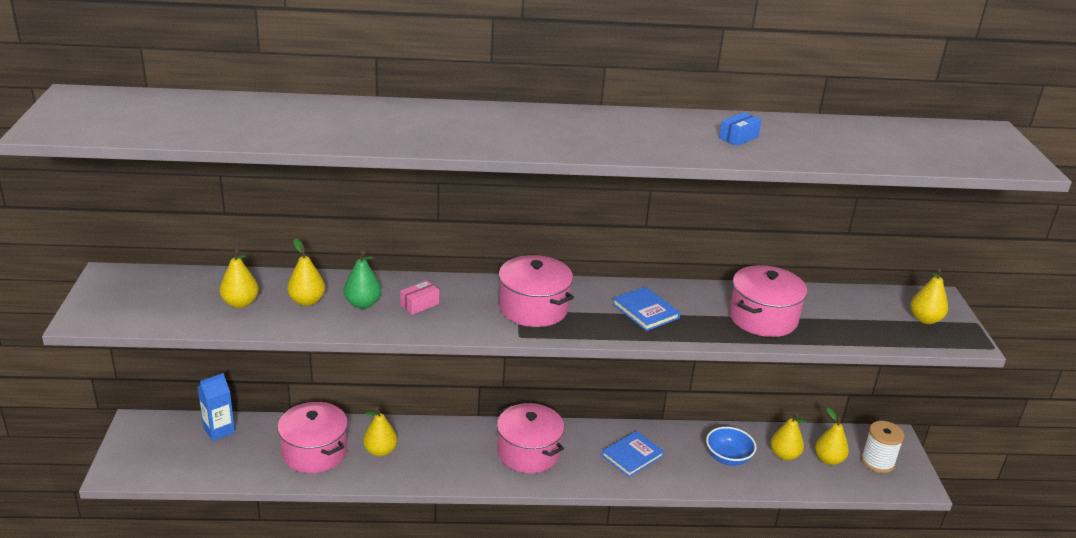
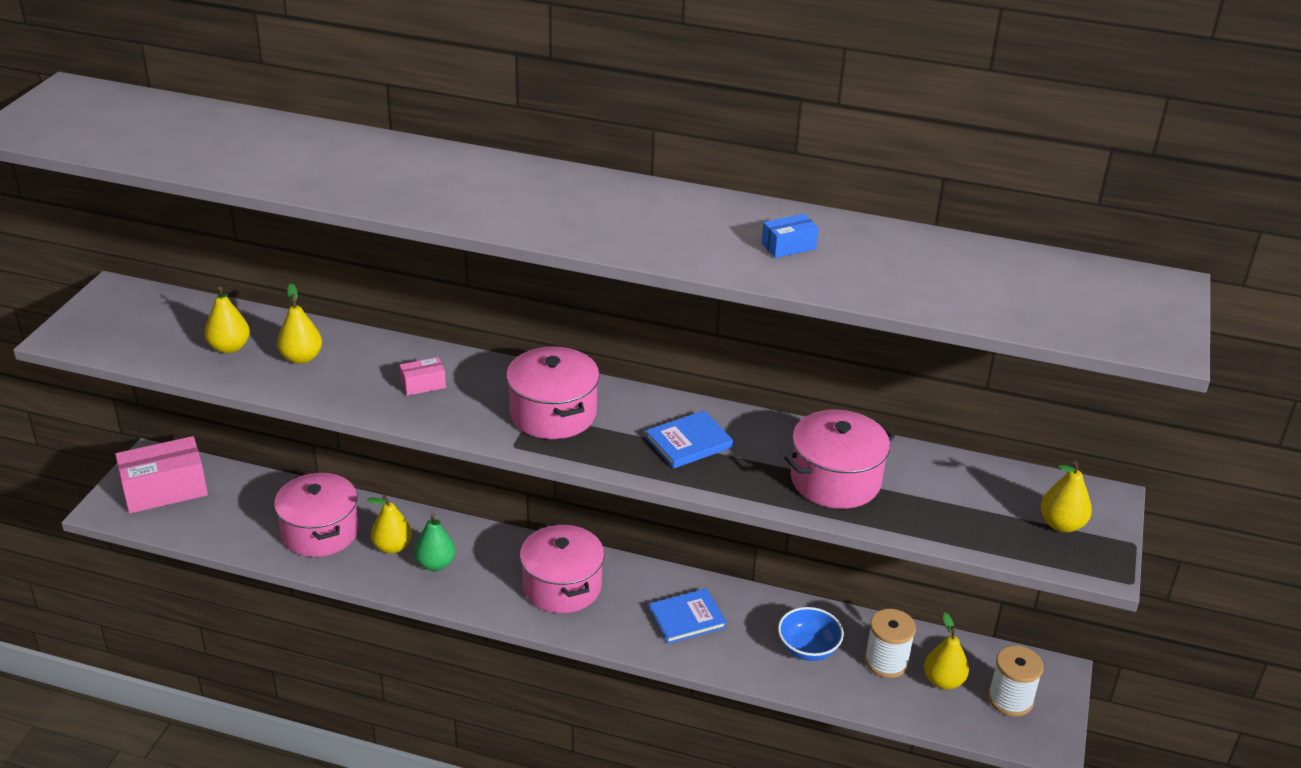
camera: 20 degrees right, 5 degrees up
blue carton [198,373,235,441] -> none
green pear [344,251,381,309] -> green pear moved to [414,513,456,571]
blue book [612,287,680,331] -> blue book turned 75 degrees clockwise [645,410,733,469]
yellow pear [771,413,808,460] -> white spool [864,609,916,678]
none -> pink box [115,436,208,514]

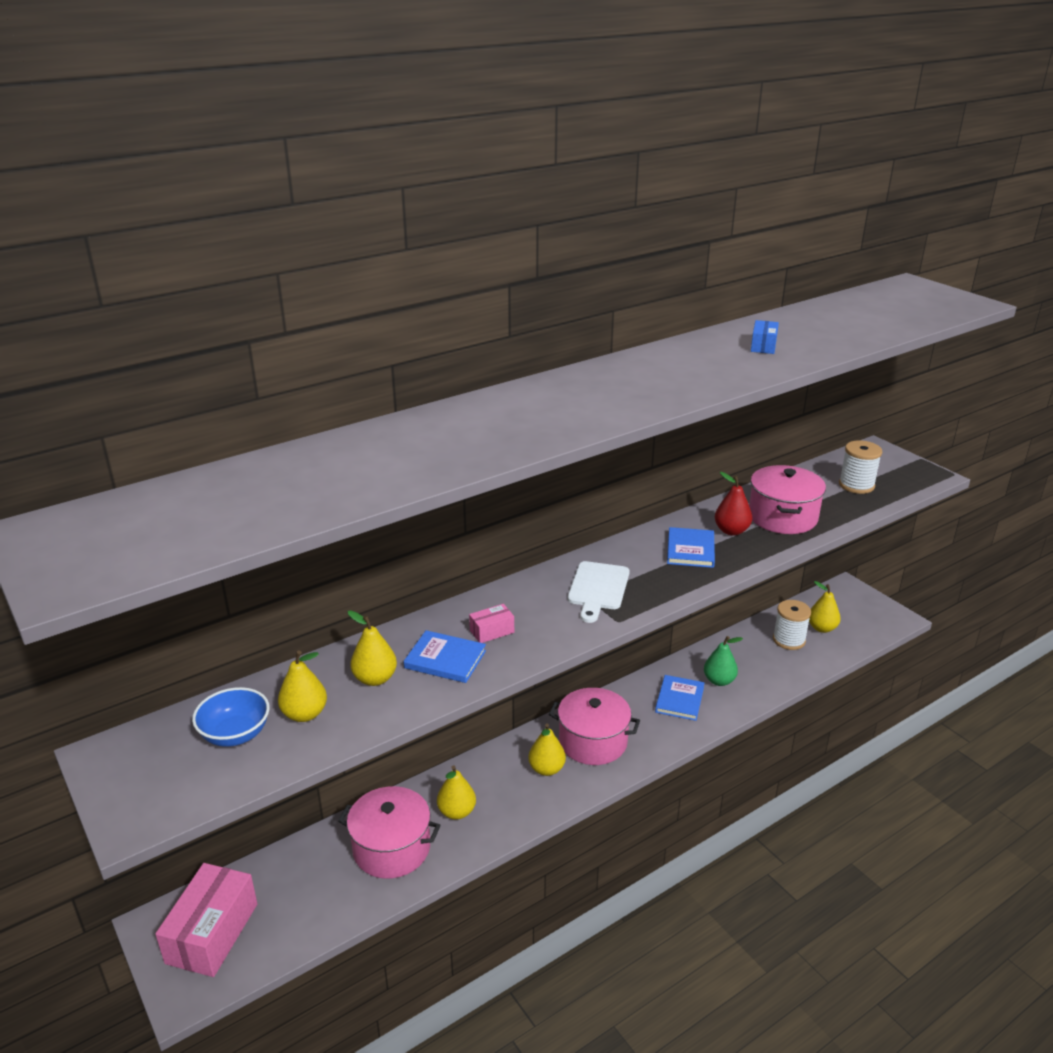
camera: 50 degrees left, 5 degrees down
pink box [399,357,446,396] -> pink box turned 45 degrees clockwise [469,604,514,643]
green pear [414,513,456,571] -> green pear moved to [704,636,743,686]
pink pot [506,347,600,439] -> white cutting board [568,561,629,623]
blue bowl [778,607,844,661] -> blue bowl moved to [192,687,270,747]
white spool [988,645,1044,717] -> white spool moved to [839,440,882,494]
yellow pear [1041,460,1092,532] -> yellow pear moved to [528,723,566,776]
none -> blue book [404,630,486,683]
none -> red pear [715,472,752,536]

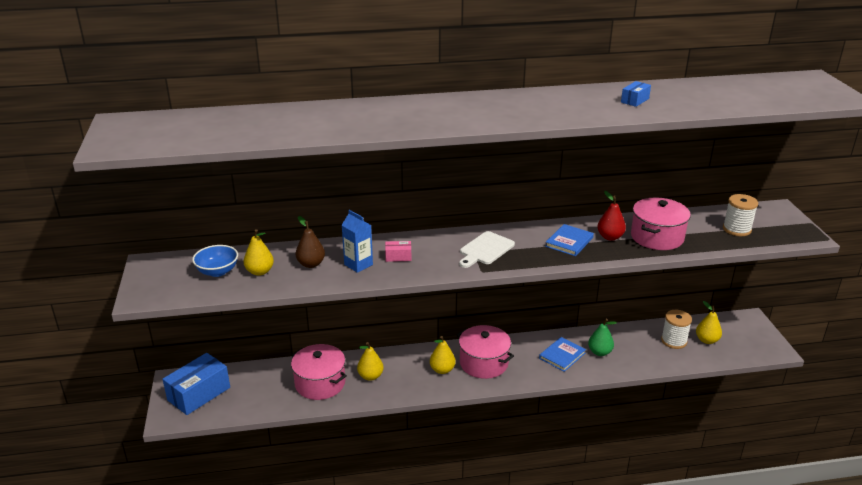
camera: 25 degrees right, 0 degrees up
pink box [155,863,257,977] -> blue box [163,353,230,415]
yellow pear [348,611,397,686] -> brown pear [296,216,325,268]
blue book [404,630,486,683] -> blue carton [342,210,373,273]

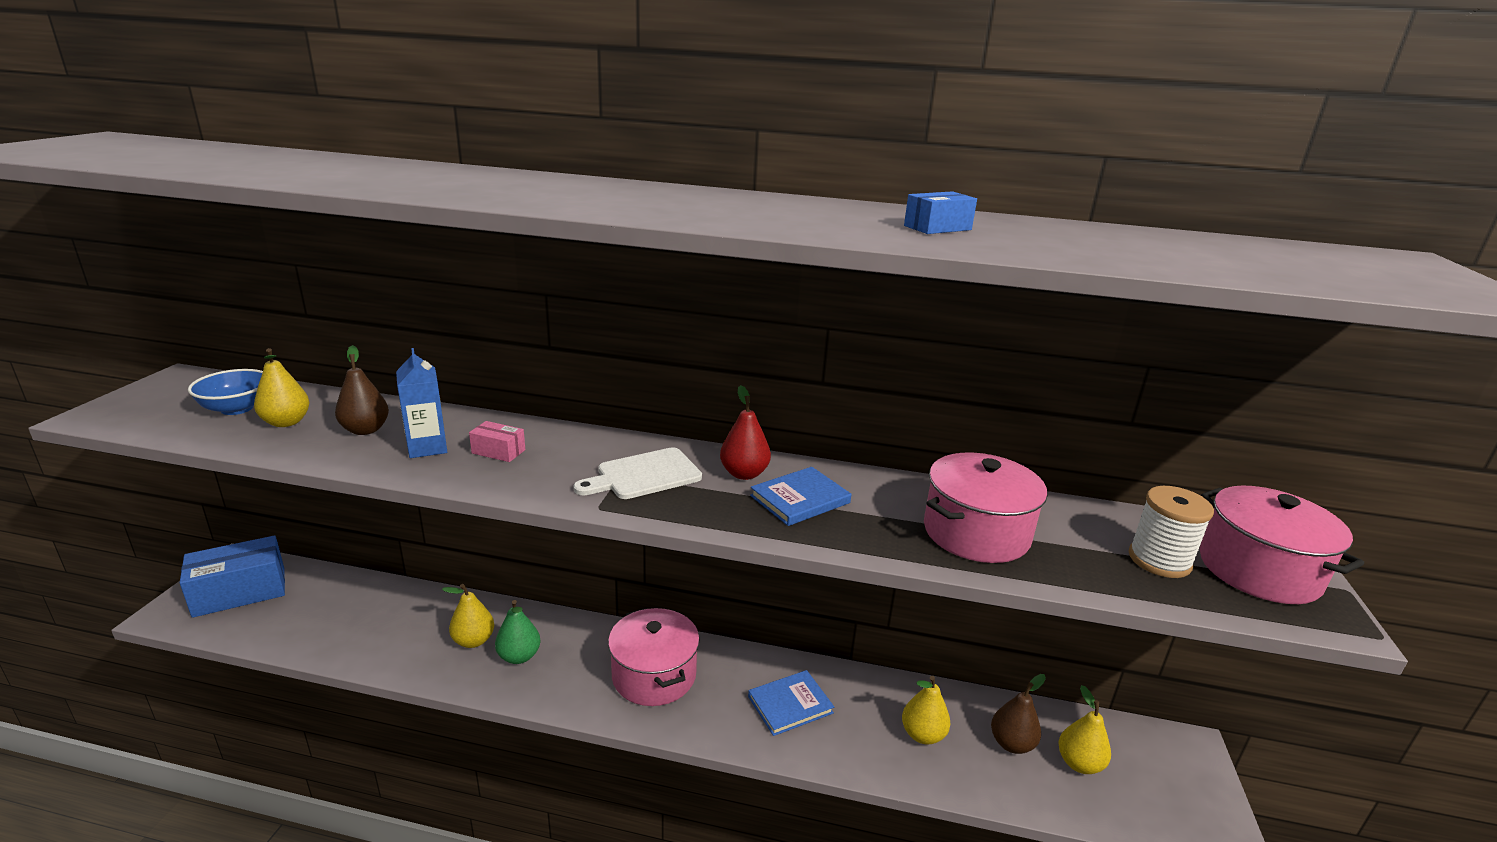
camera: 20 degrees right, 5 degrees down
pink pot [291,344,347,400] -> pink pot moved to [1200,486,1364,604]
yellow pear [430,336,456,374] -> yellow pear moved to [902,676,950,745]
green pear [588,319,617,356] -> green pear moved to [495,600,541,664]
red pear [598,191,626,241] -> red pear moved to [720,385,771,480]
white spool [661,310,692,349] -> brown pear [991,674,1046,754]

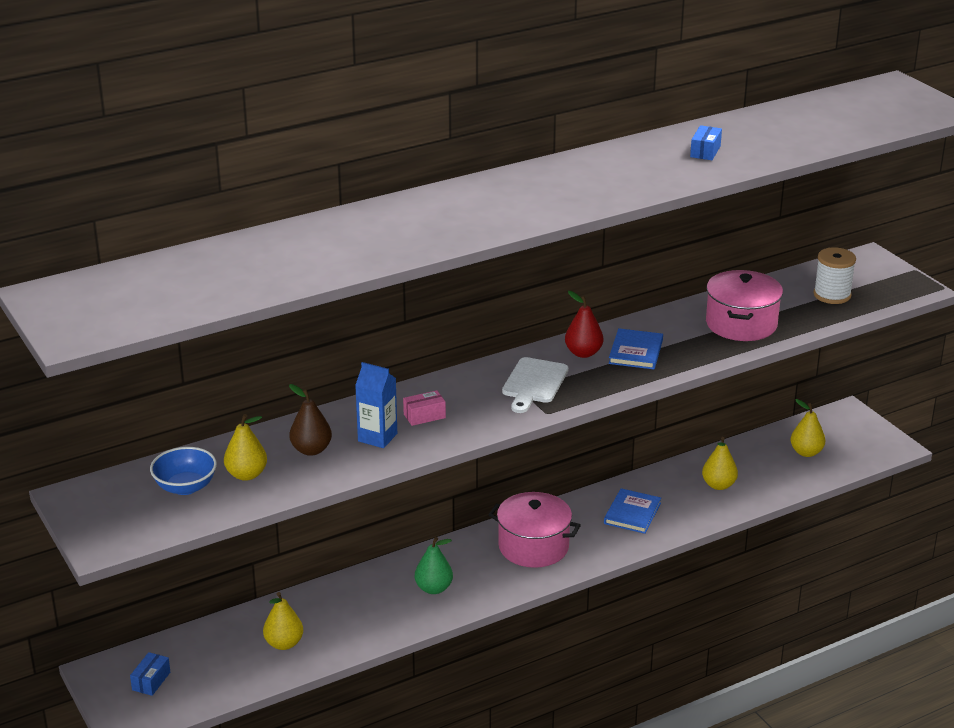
camera: 40 degrees left, 5 degrees up
blue box [180,535,285,618] -> blue box [130,652,170,696], size x0.46
yellow pear [442,584,494,648] -> yellow pear moved to [263,592,303,650]
brown pear [991,674,1046,754] -> none
pink pot [1200,486,1364,604] -> none

